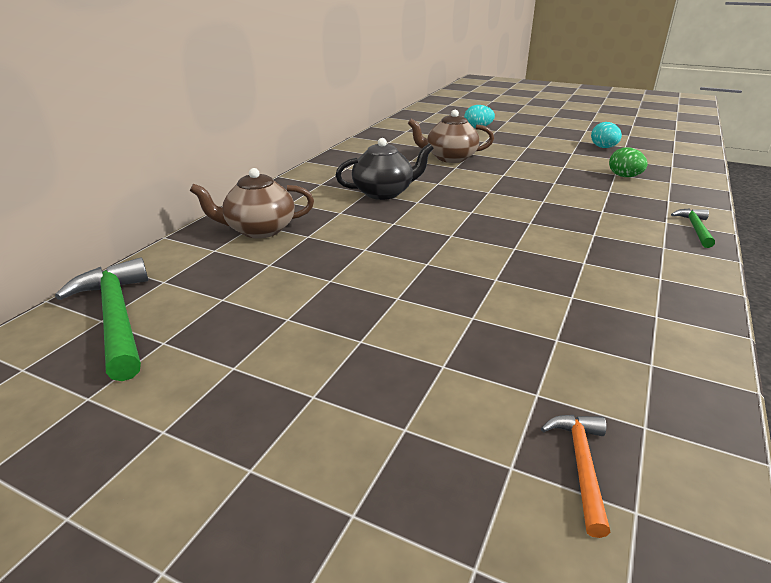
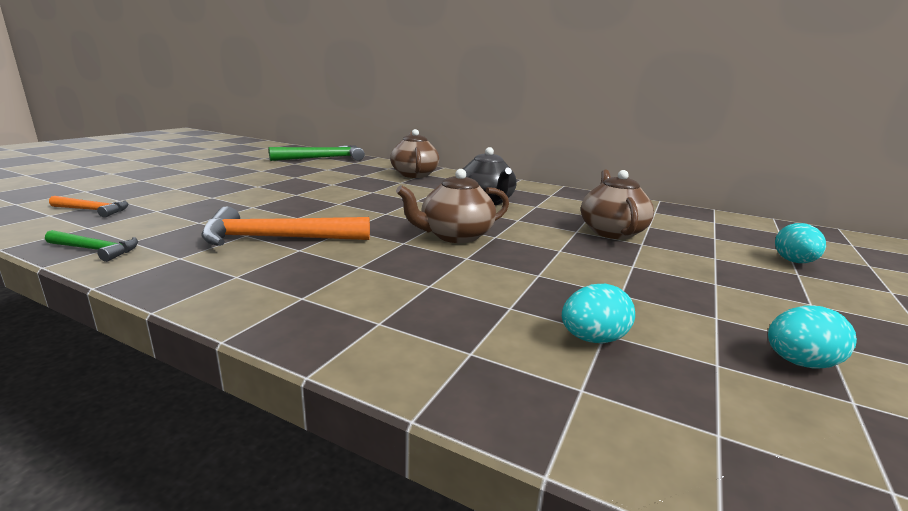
camera: 90 degrees right, 10 degrees down
green egg [609,147,648,177] -> turquoise egg [562,284,635,344]
green hammer [671,208,715,248] -> green hammer moved to [45,230,138,262]
none -> orange hammer [201,207,370,246]
none -> brown teapot [396,169,509,243]

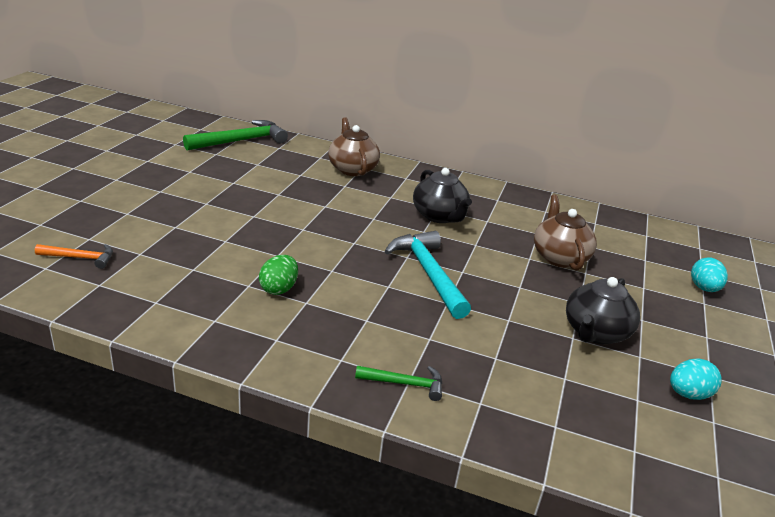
camera: 10 degrees left, 10 degrees up
green hammer [45,230,138,262] -> green hammer moved to [355,366,442,401]
orange hammer [201,207,370,246] -> green egg [259,255,298,295]
brown teapot [396,169,509,243] -> turquoise hammer [385,231,471,319]
turquoise egg [562,284,635,344] -> none
none -> black teapot [566,277,640,344]

